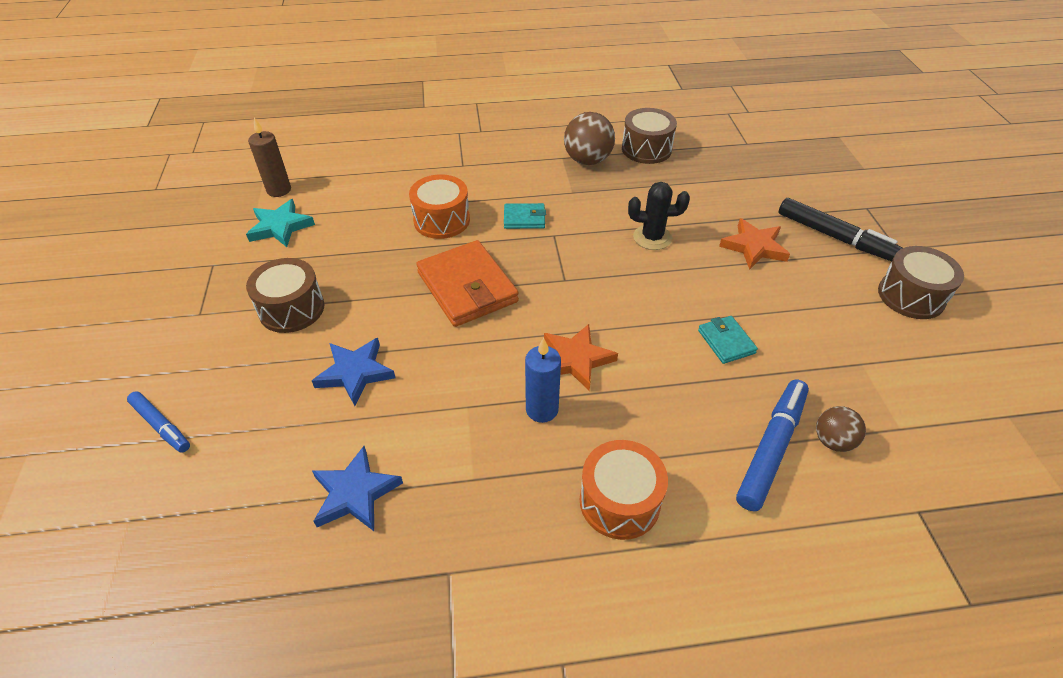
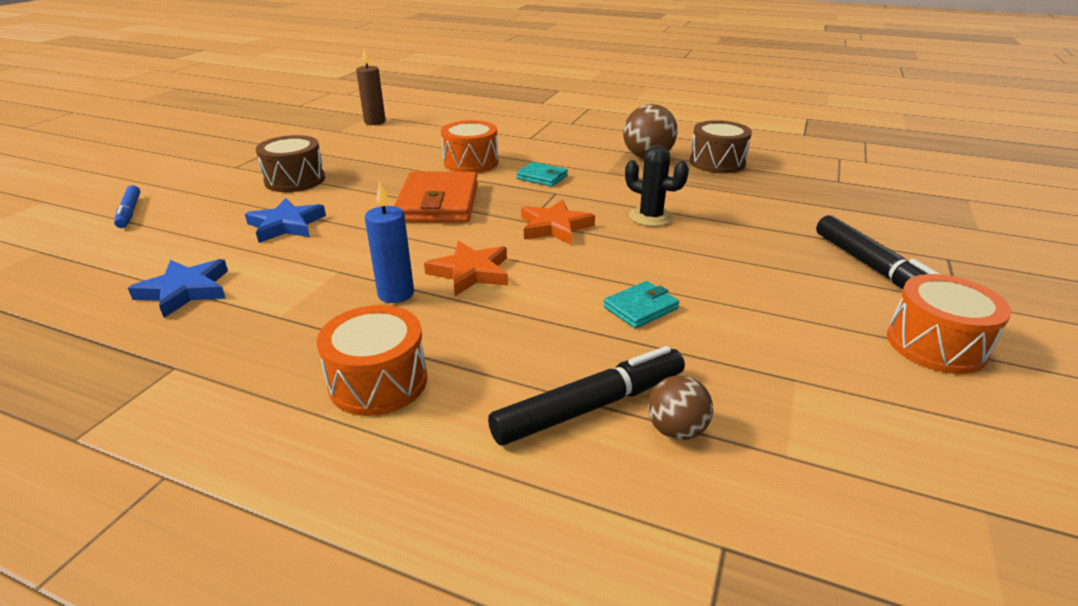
camera: 30 degrees right, 15 degrees down
turquoise star [246,199,315,247] -> none
turquoise wallet [698,316,758,364] -> turquoise wallet turned 45 degrees clockwise [603,281,679,329]
orange star [719,218,790,270] -> orange star moved to [521,200,595,245]
blue marker [736,380,809,512] -> black marker [488,346,685,446]
brown drum [878,246,964,319] -> orange drum [887,274,1011,374]

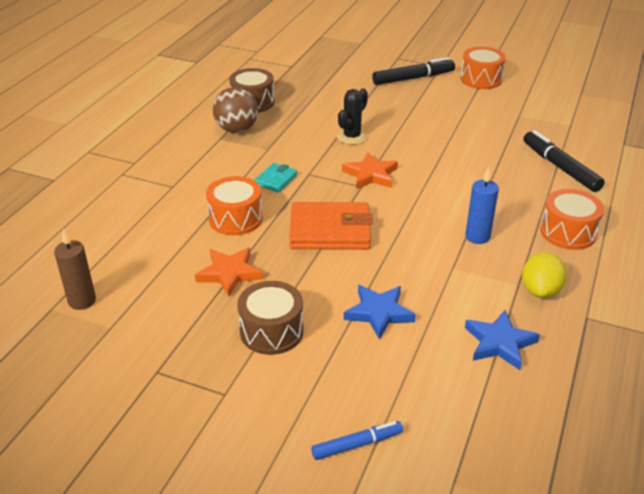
camera: 90 degrees left, 5 degrees up
orange star [424,241,508,296] -> orange star moved to [195,248,263,297]
turquoise wallet [603,281,679,329] -> none
brown ball [648,375,713,440] -> none
none -> yellow lemon [522,252,567,298]

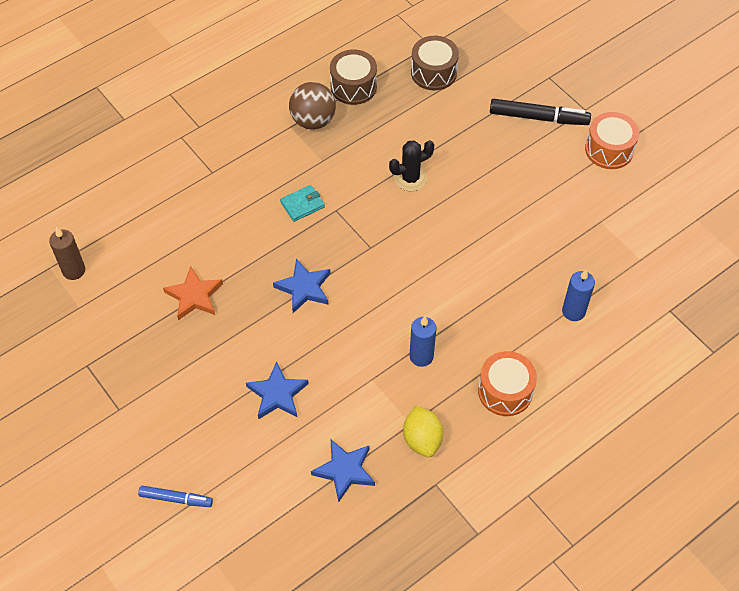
camera: 30 degrees right, 20 degrees up
orange drum [206,176,263,235] -> none
brown drum [237,281,303,355] -> brown drum moved to [411,36,459,90]
orange wallet [289,202,373,250] -> blue star [273,259,330,313]
orange star [342,152,398,189] -> none
yellow lemon [522,252,567,298] -> yellow lemon turned 60 degrees counterclockwise [403,405,443,457]
black marker [523,130,605,192] -> blue candle [562,269,595,321]

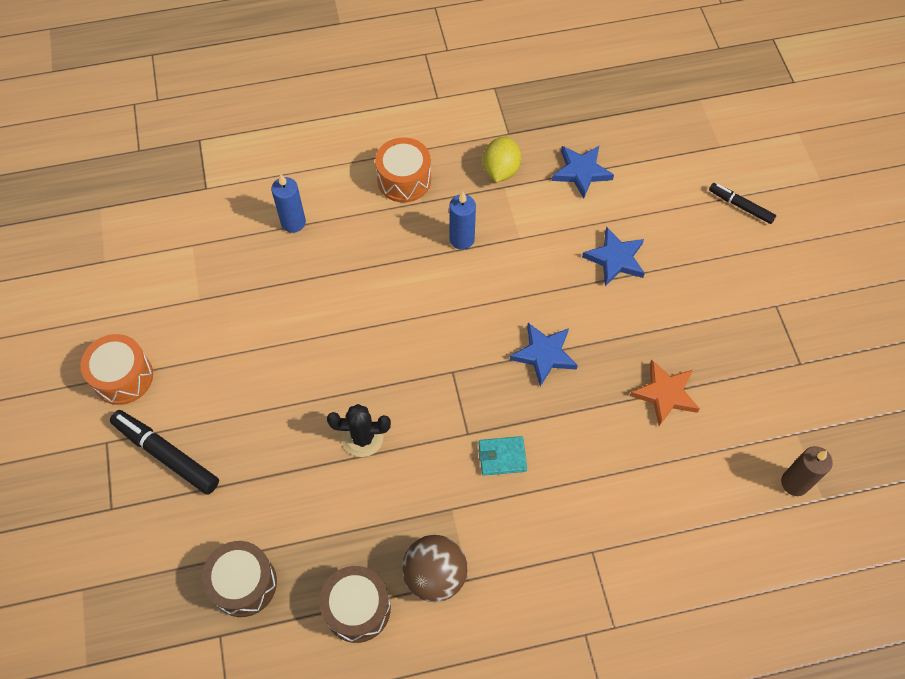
camera: 155 degrees left, 5 degrees up
blue marker [138,486,213,507] -> black marker [709,183,776,224]

